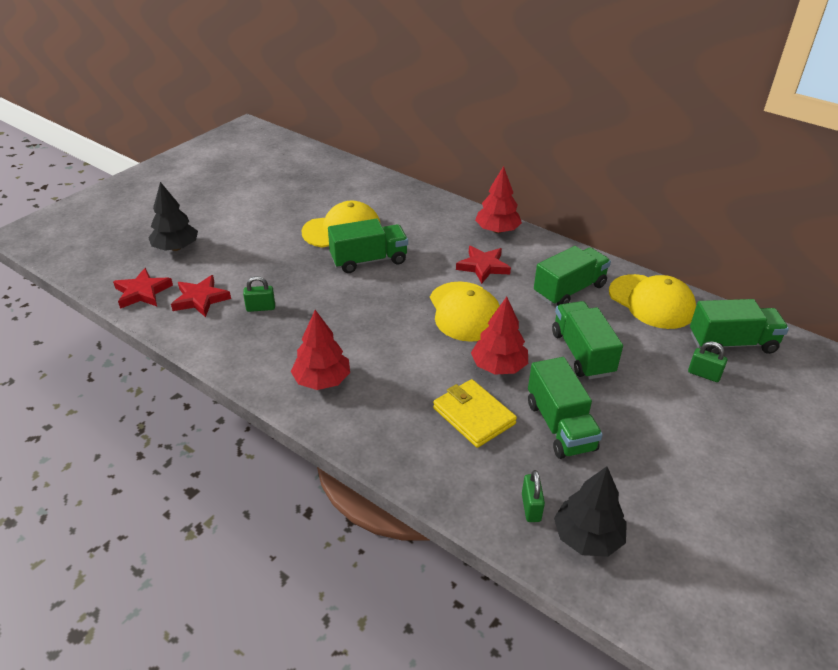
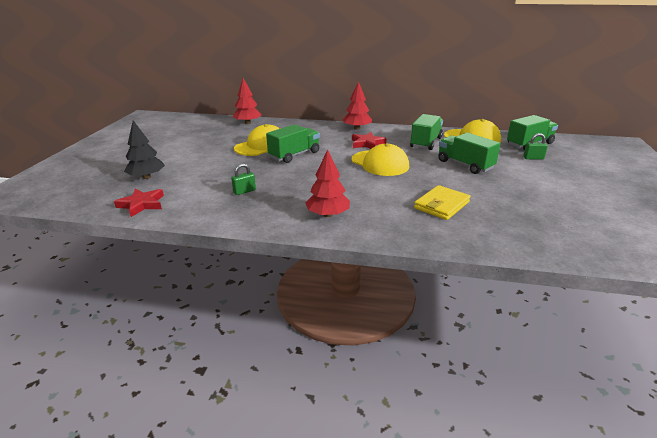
camera: 25 degrees left, 10 degrees down
red star [171,275,231,317] -> none
yellow wallet [433,379,517,448] -> yellow wallet turned 75 degrees counterclockwise [414,185,470,220]
red tree [471,297,528,375] -> red tree moved to [233,78,261,124]
green padlock [522,470,545,522] -> none
green truck [528,357,603,459] -> none
black tree [554,466,627,557] -> none

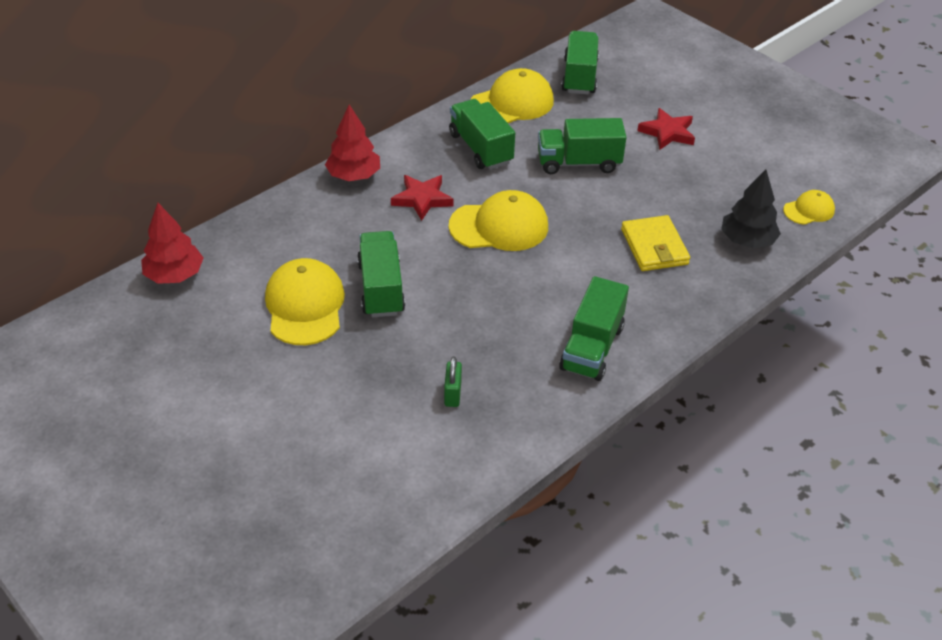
camera: 55 degrees left, 15 degrees up
red star [114,188,164,217] -> red star moved to [637,108,695,149]
black tree [124,120,165,179] -> black tree moved to [721,170,781,248]
red tree [306,149,350,217] -> green truck [559,276,629,381]
green padlock [523,133,548,160] -> none
none -> yellow cap [783,190,835,225]

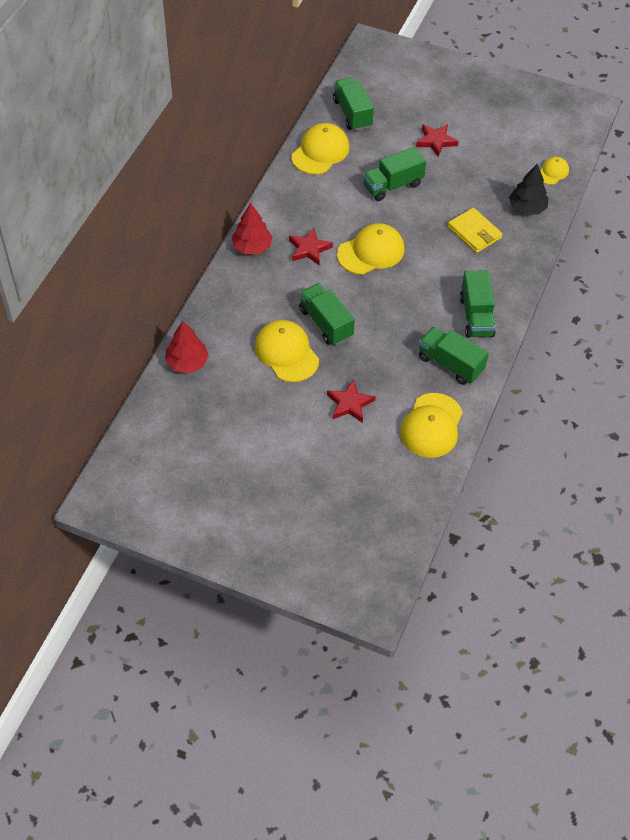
camera: 25 degrees left, 10 degrees up
green padlock [444,357,462,407] -> none
green truck [449,99,515,170] -> green truck moved to [419,327,489,385]
none -> red star [327,379,376,423]
none -> yellow cap [400,393,463,458]

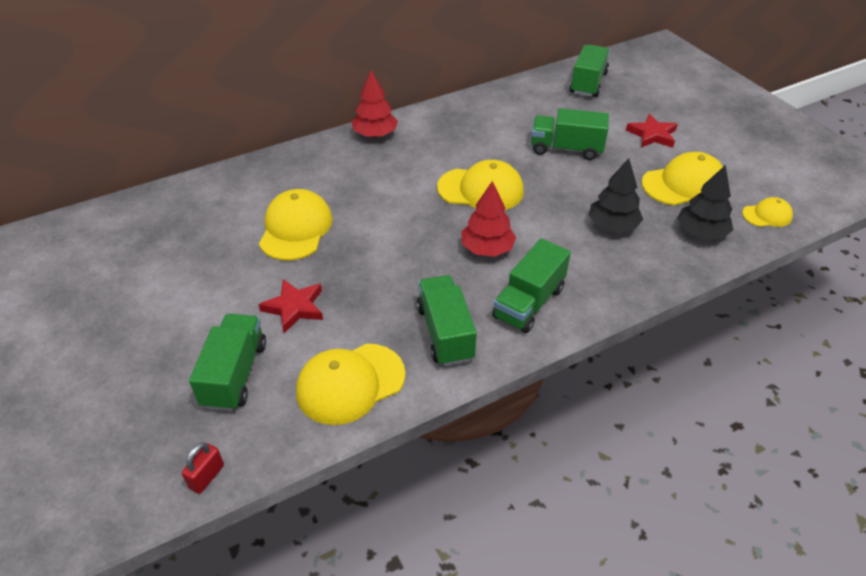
camera: 40 degrees right, 10 degrees down
red tree [165,321,209,373] -> red tree moved to [461,181,516,257]
red star [289,228,333,265] -> none
yellow cap [291,123,350,175] -> yellow cap moved to [642,152,723,205]
green truck [299,283,355,345] -> green truck moved to [189,314,266,411]
yellow wallet [448,208,503,253] -> black tree [589,158,643,232]
none -> red padlock [182,442,224,494]

